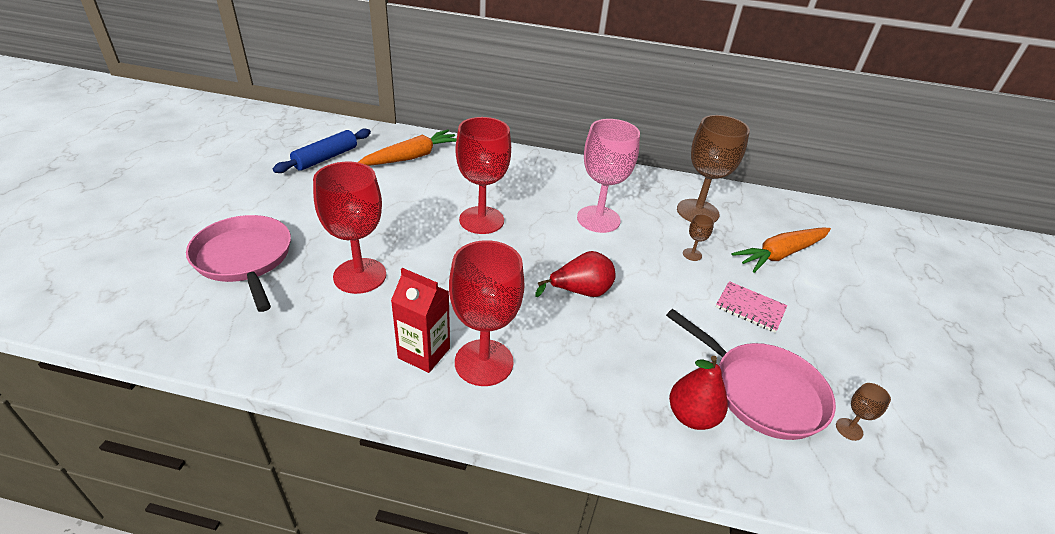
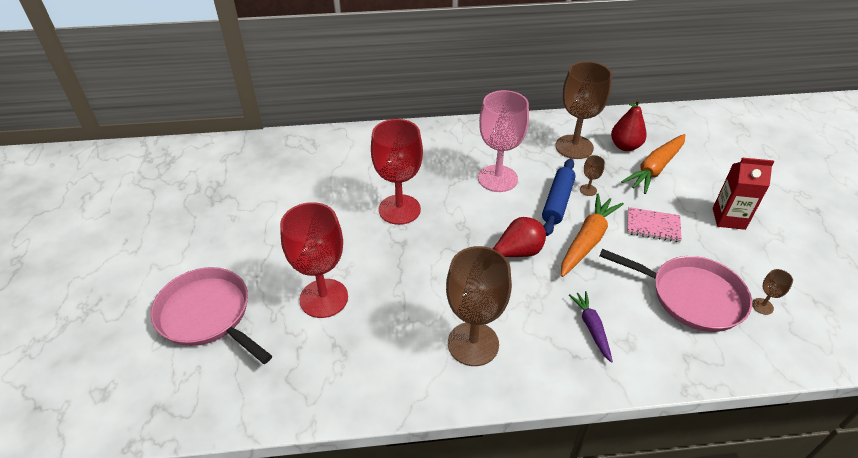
camera: 15 degrees left, 5 degrees up
blue rolling pin [273,129,371,173] -> blue rolling pin moved to [542,159,576,236]
orange carrot [358,129,457,166] -> orange carrot moved to [561,194,624,277]
red carton [391,268,450,373] -> red carton moved to [713,158,774,230]
red goblet [449,240,525,386] -> brown goblet [446,246,512,366]
red pear [669,356,728,430] -> red pear moved to [611,99,647,151]
none -> purple carrot [569,291,613,363]

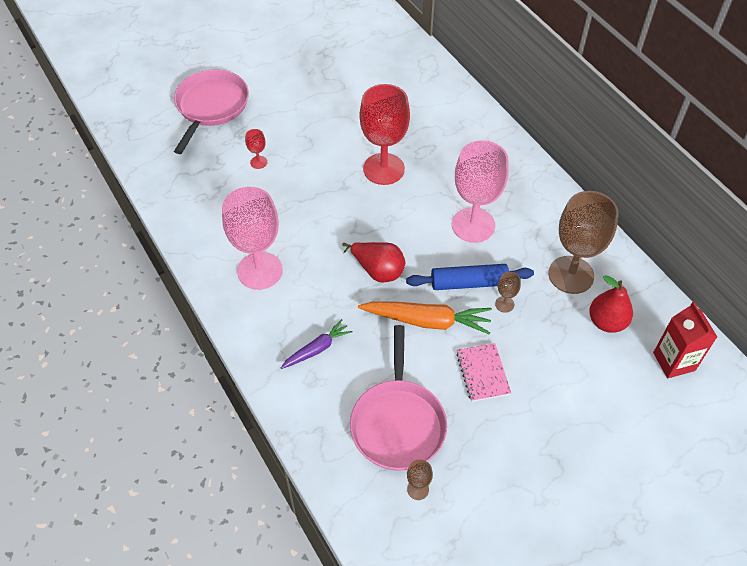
camera: 65 degrees right, 10 degrees up
red goblet [280,202,348,318] -> red goblet [245,129,267,169], size x0.41
brown goblet [446,246,512,366] -> pink goblet [222,187,283,290]
orange carrot [621,134,685,194] -> none
red carton [713,158,774,230] -> red carton moved to [653,302,717,378]

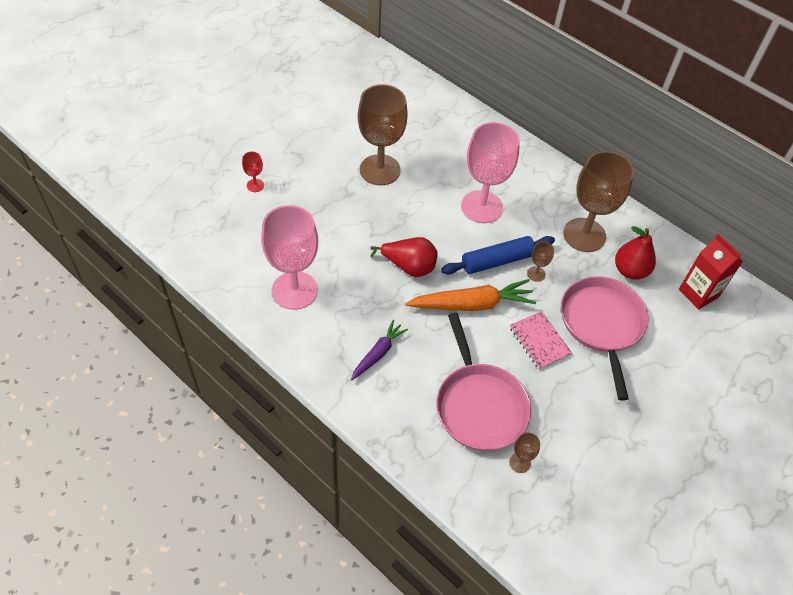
camera: 20 degrees left, 0 degrees up
pink pan [174,70,249,154] -> pink pan moved to [561,276,649,400]
red goblet [360,84,410,185] -> brown goblet [358,84,408,185]

